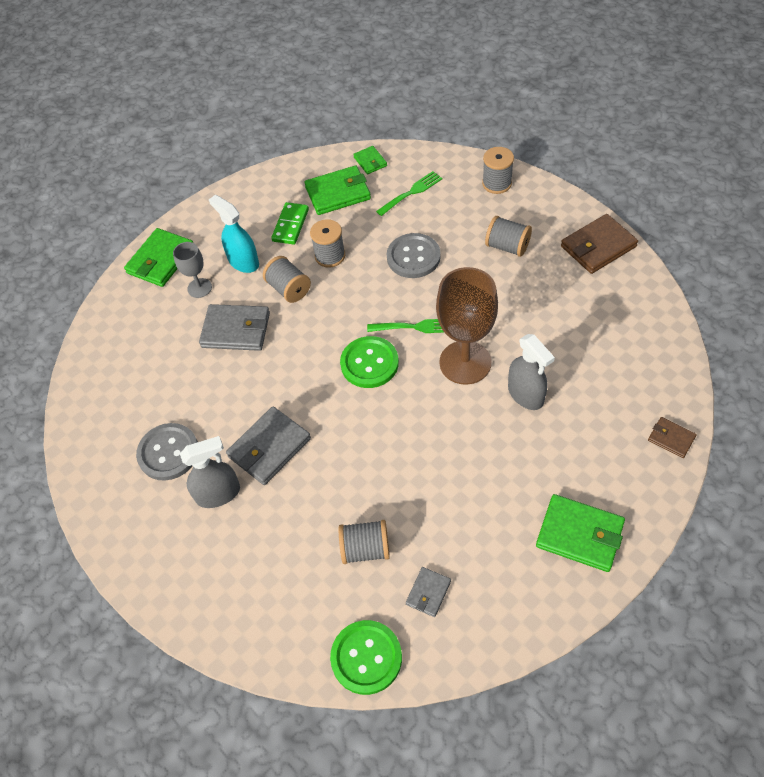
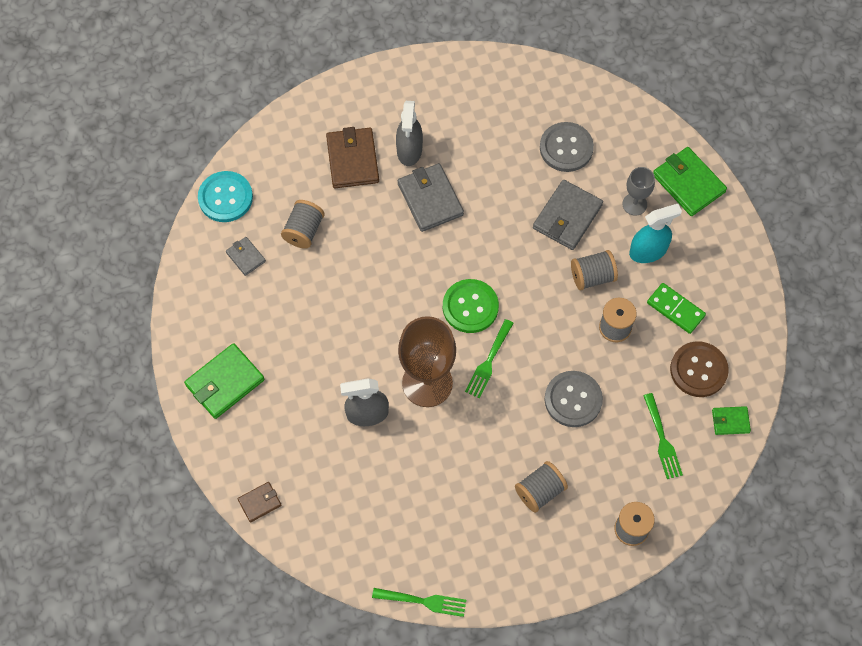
camera: 110 degrees right, 10 degrees up
grey button [136,423,198,480] -> grey button moved to [540,122,594,172]
green wallet [304,165,371,215] -> brown button [670,342,729,397]
green button [330,620,402,695] -> turquoise button [198,171,253,222]
brown wallet [561,214,638,274] -> brown wallet moved to [326,127,379,188]
none -> green fork [372,588,466,617]

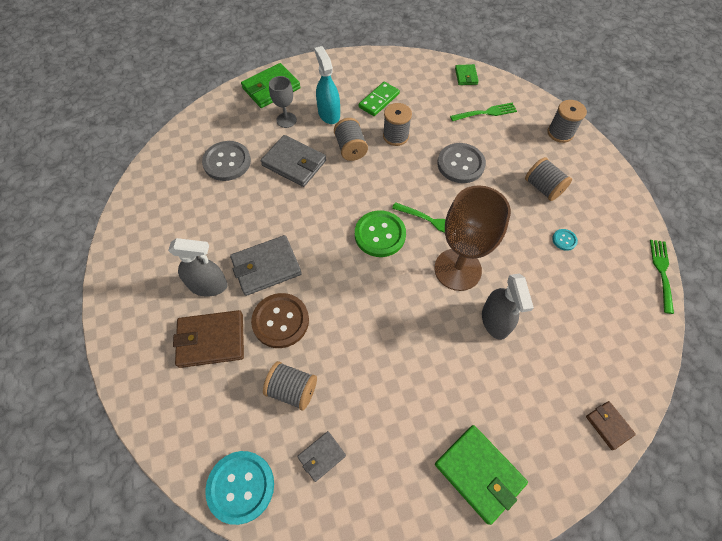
camera: 90 degrees left, 5 degrees down
brown button [670,342,729,397] -> brown button moved to [251,293,309,348]
none -> turquoise button [552,229,578,251]

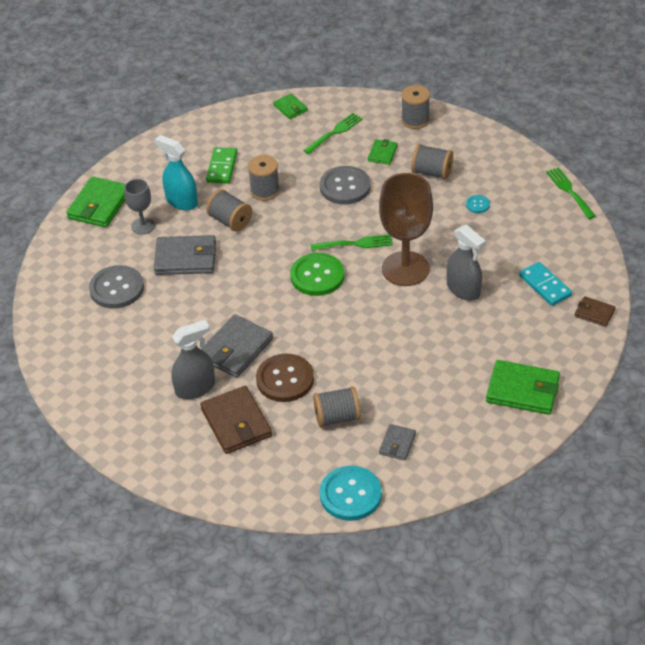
camera: 30 degrees left, 15 degrees down
brown wallet [173,310,244,368] -> brown wallet turned 75 degrees counterclockwise [200,386,272,454]
none -> green wallet [368,139,397,165]
none -> turquoise domino [519,262,572,306]

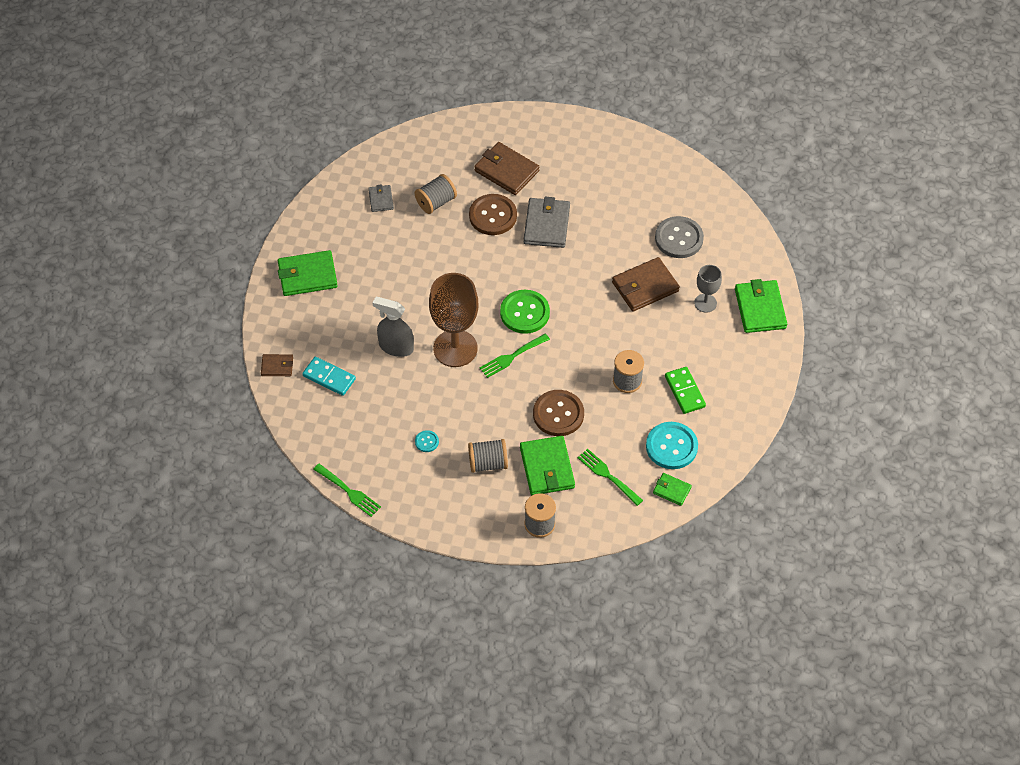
camera: 150 degrees right, 10 degrees up
grey wallet [154,235,216,275] -> brown wallet [612,257,680,311]
turquoise spray bottle [155,135,198,210] -> none
grey spray bottle [171,320,215,399] -> none
grey spool [206,189,252,232] -> none
green fork [303,113,363,154] -> green fork turned 120 degrees clockwise [577,449,643,506]
grey button [320,166,371,204] -> brown button [533,390,584,436]
turquoise button [320,466,382,521] -> turquoise button moved to [646,422,698,469]
green wallet [368,139,397,165] -> green wallet [520,436,575,495], size x1.84

